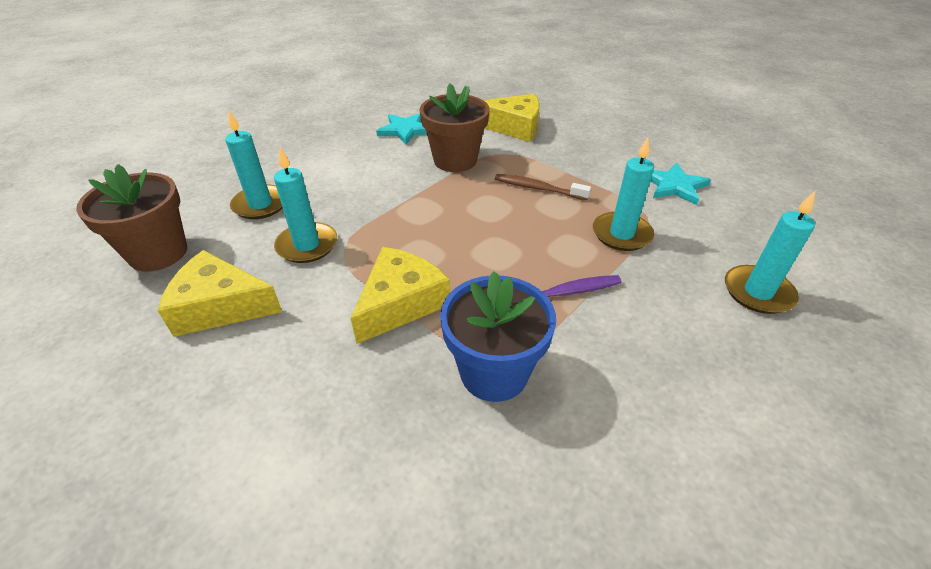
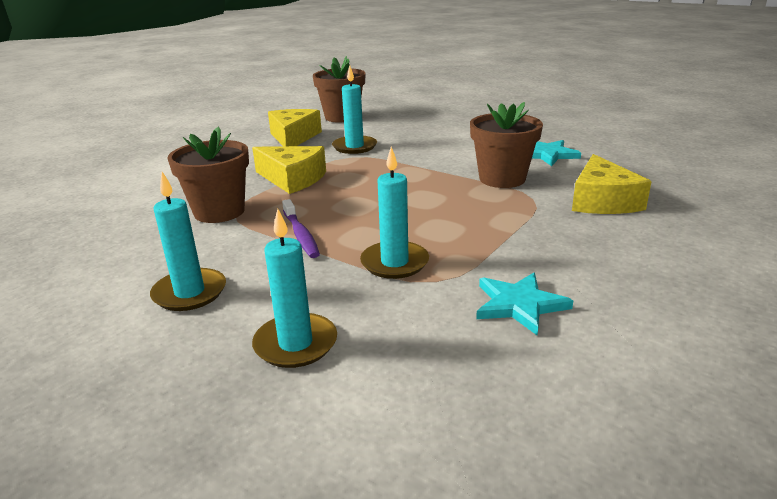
camera: 85 degrees right, 15 degrees down
turquoise candle [225,111,283,219] -> turquoise candle moved to [150,172,226,311]
blue flower pot [440,271,556,402] -> brown flower pot [167,127,249,223]
brown toothbrush [495,174,591,200] -> none

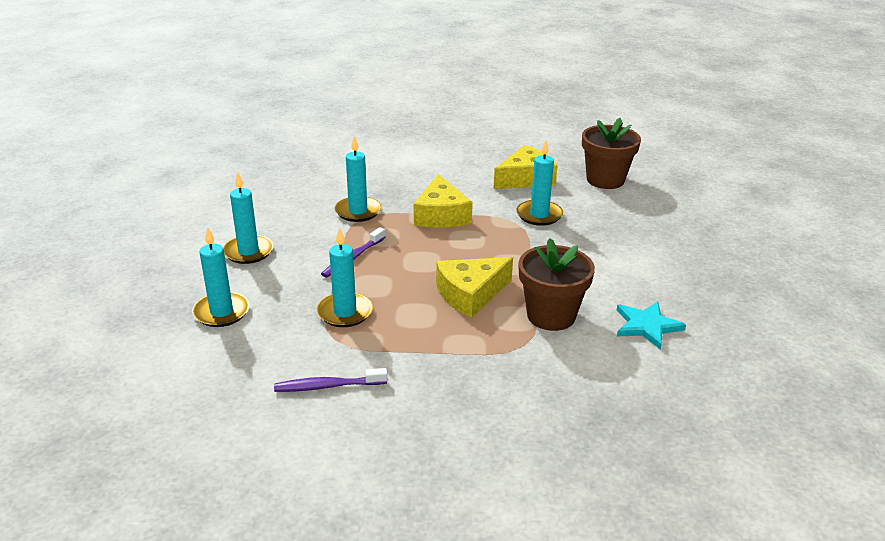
camera: 55 degrees right, 5 degrees up
brown flower pot [167,127,249,223] -> turquoise candle [335,136,381,222]
turquoise star [476,273,573,335] -> purple toothbrush [274,368,387,392]
yellow cheese [572,154,652,214] -> yellow cheese moved to [436,257,513,318]

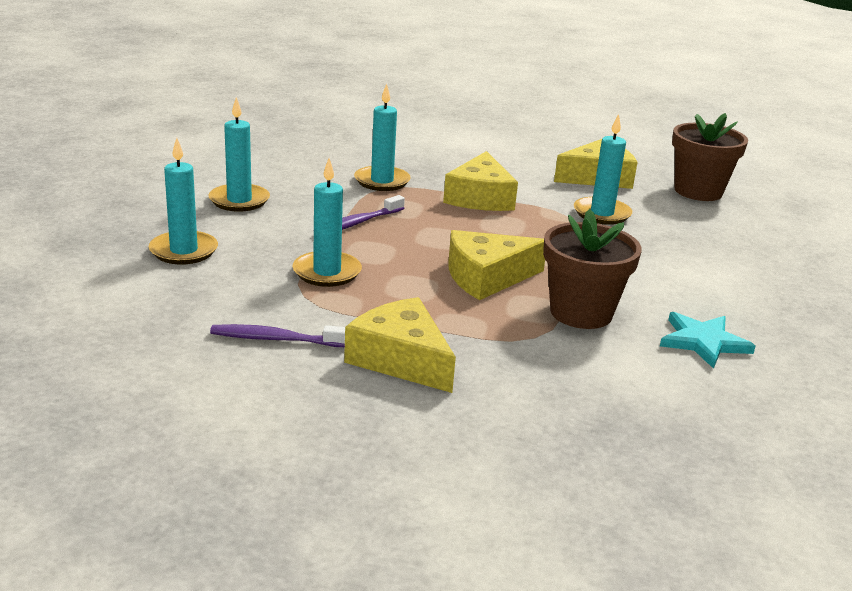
camera: 10 degrees right, 5 degrees down
none -> yellow cheese [344,297,456,393]

